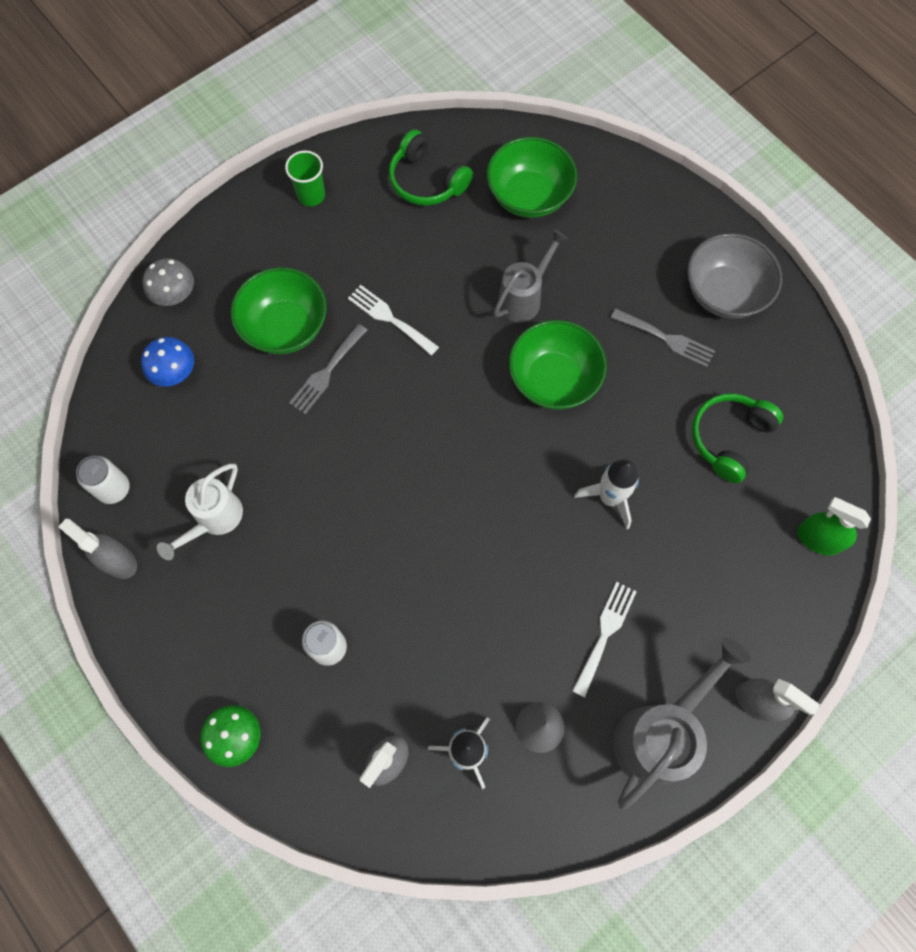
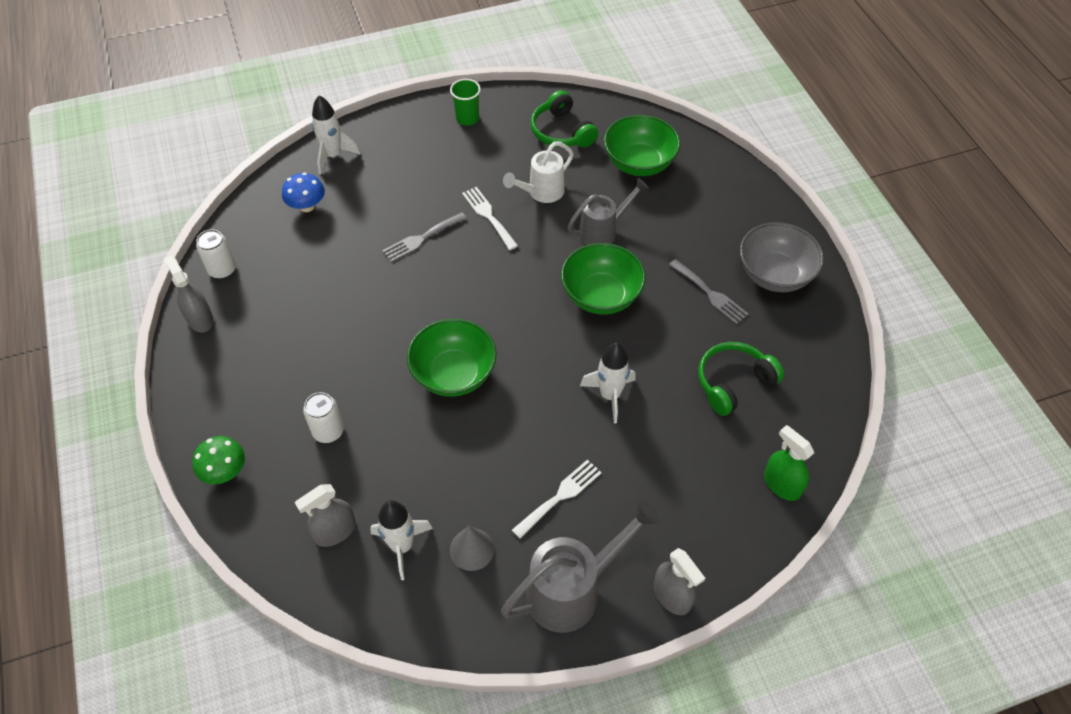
camera: 20 degrees right, 15 degrees down
grey mushroom [143,258,194,306] -> white rocket [312,95,361,174]
white watering can [157,463,243,560] -> white watering can moved to [503,142,574,203]
green bowl [231,267,327,355] -> green bowl moved to [407,318,497,397]

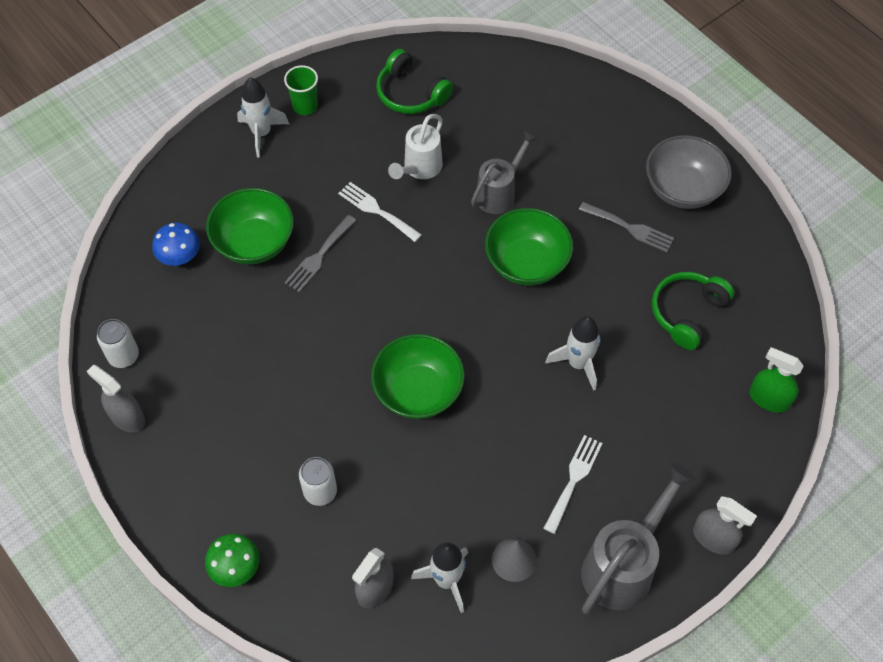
camera: 20 degrees left, 5 degrees up
white rocket [312,95,361,174] -> white rocket moved to [237,77,289,158]
green bowl [604,115,680,176] -> green bowl moved to [206,188,294,264]

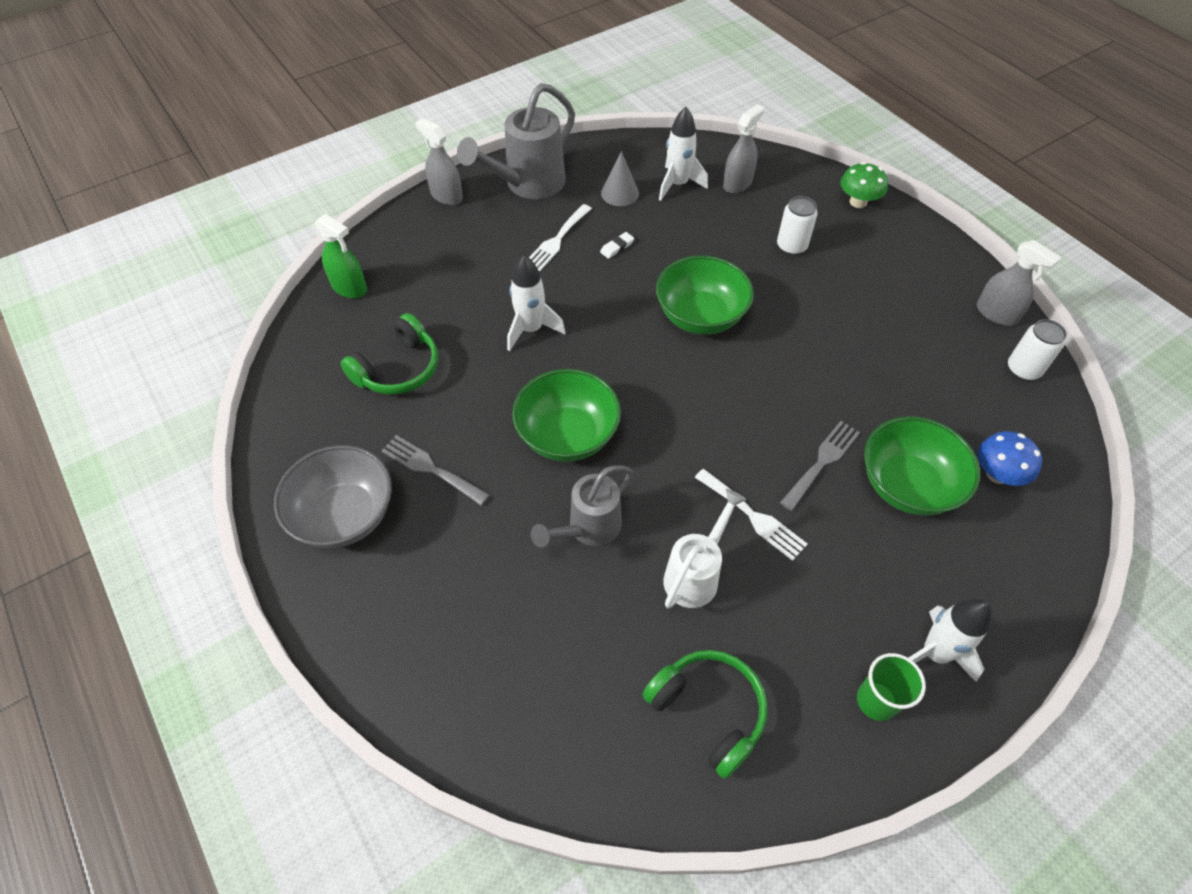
camera: 175 degrees left, 5 degrees down
none -> white eraser [600,232,634,259]

